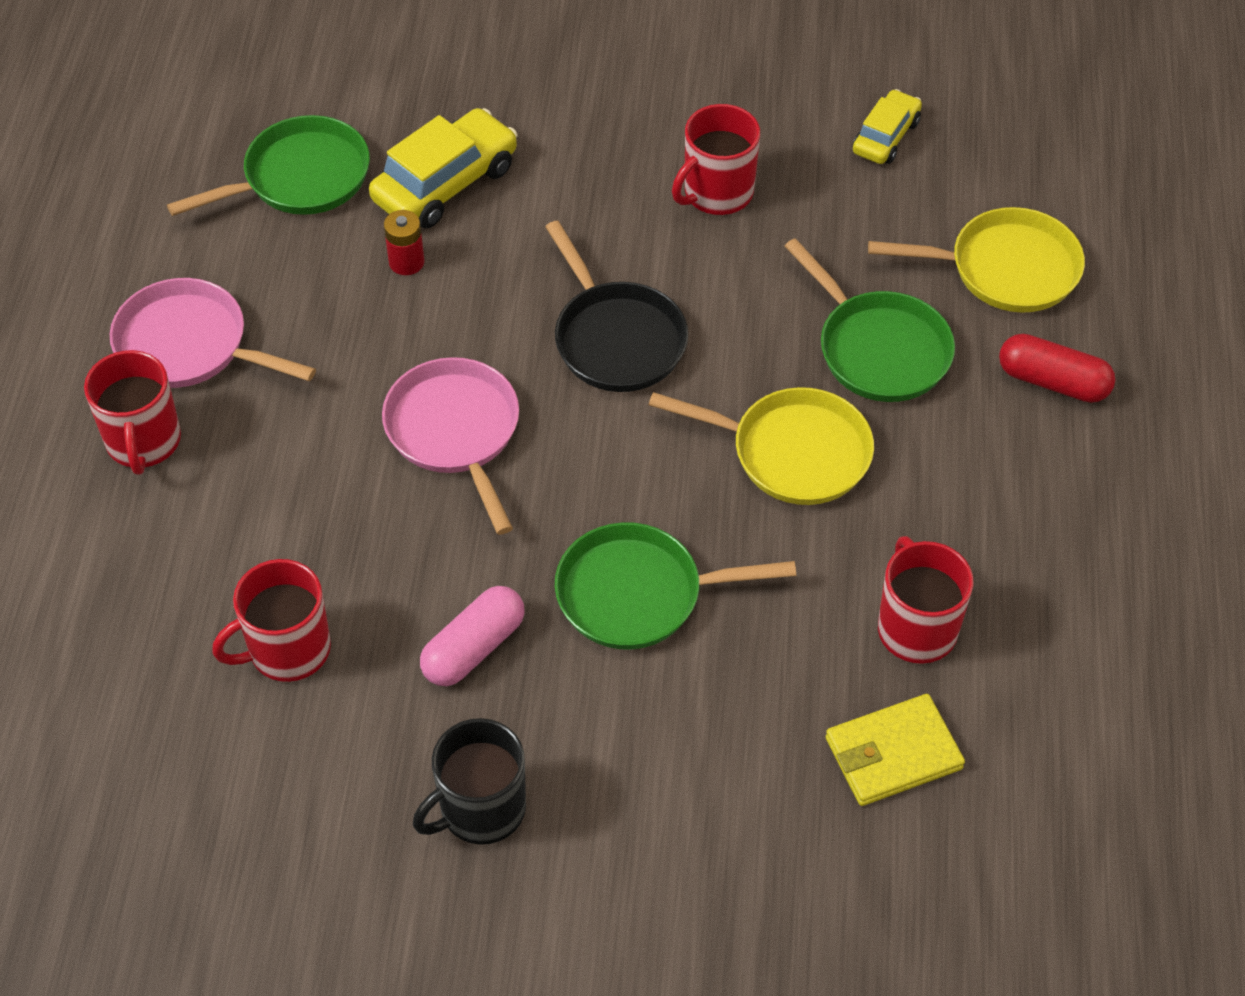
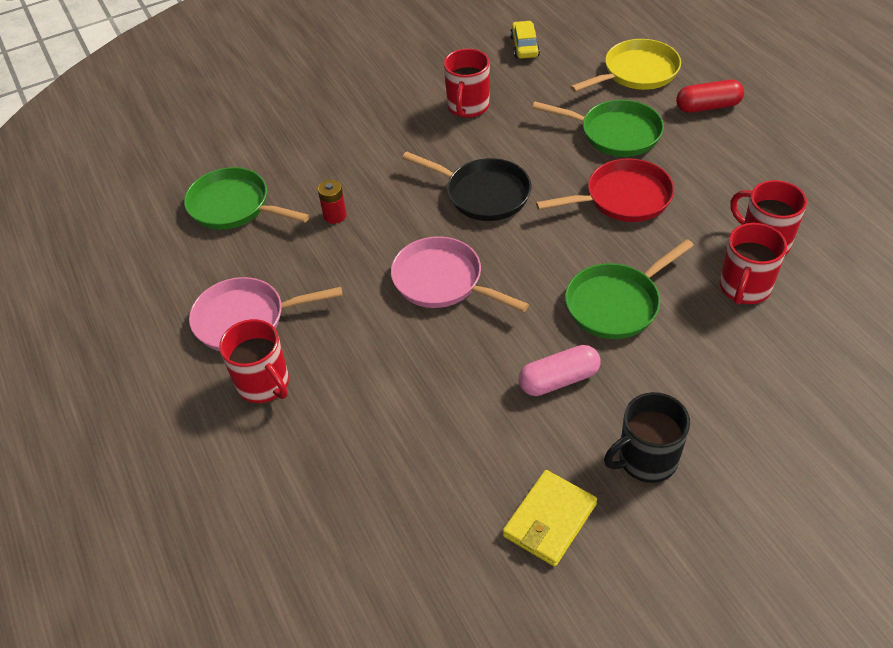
camera: 30 degrees left, 5 degrees down
green pan [167,115,370,216] -> green pan turned 90 degrees counterclockwise [184,167,310,230]
red mug [212,559,331,682] -> red mug moved to [720,223,787,305]
yellow car [369,108,518,228] -> none
black mug [413,718,526,845] -> black mug turned 45 degrees clockwise [604,392,690,483]
pink capsule [420,586,524,686] -> pink capsule turned 60 degrees clockwise [519,345,600,396]
yellow pan [649,387,874,505] -> red pan [536,158,674,222]
yellow wallet [826,694,965,806] -> yellow wallet moved to [503,470,597,567]

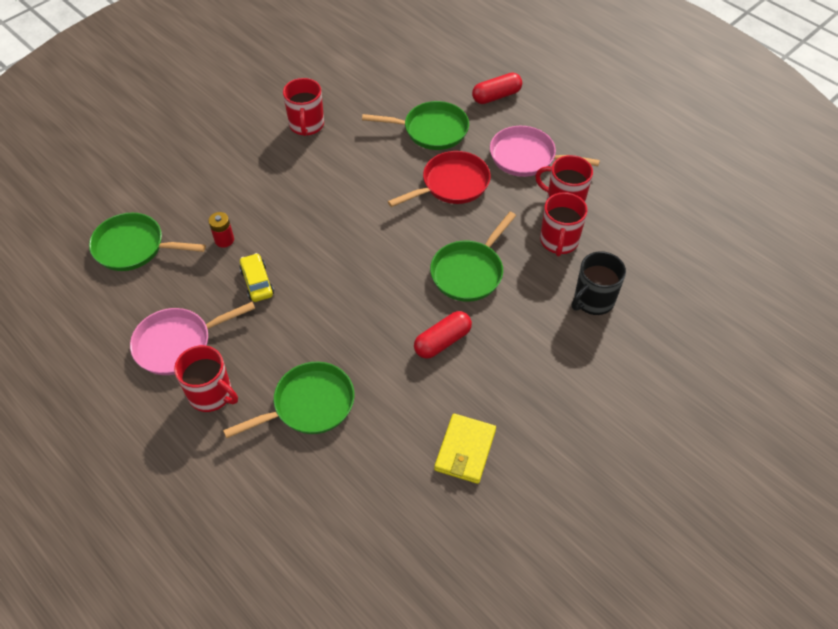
camera: 20 degrees left, 5 degrees up
pink pan [391,236,529,312] -> pink pan moved to [490,126,600,177]
black pan [402,151,531,221] -> none
yellow car [510,21,540,59] -> yellow car moved to [239,253,274,302]
pink capsule [519,345,600,396] -> red capsule [414,311,472,359]
yellow pan [570,39,681,92] -> none
black mug [604,392,690,483] -> black mug moved to [572,251,626,315]
none -> green pan [223,362,354,438]

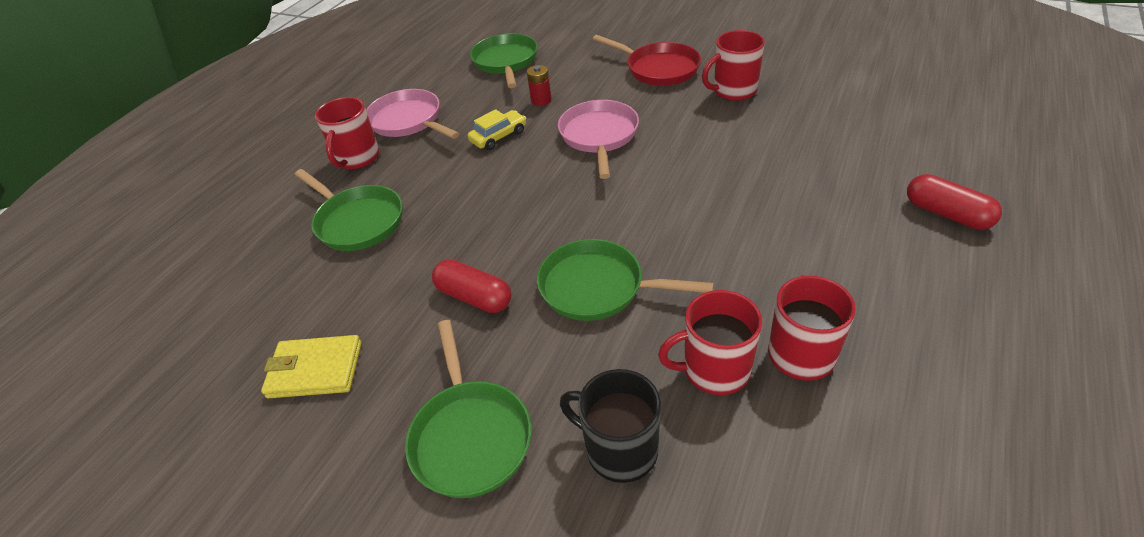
camera: 75 degrees right, 10 degrees down
green pan [362,101,469,150] -> green pan moved to [405,320,532,498]
red pan [388,151,491,207] -> red pan moved to [593,35,701,86]
pink pan [490,126,600,177] -> pink pan moved to [558,100,639,179]

